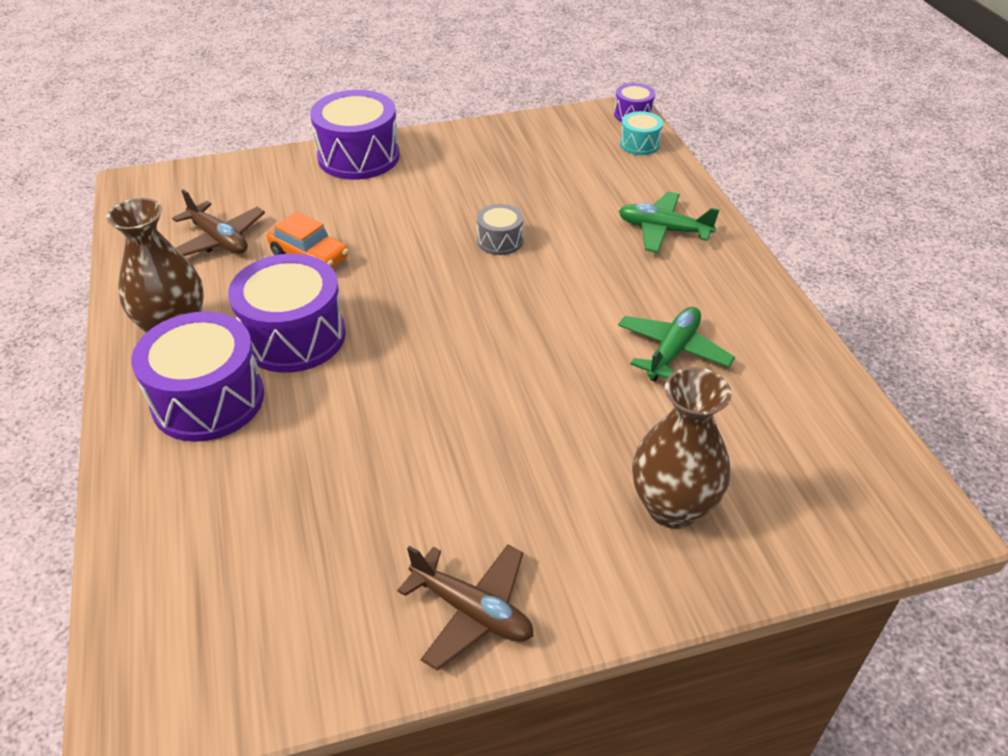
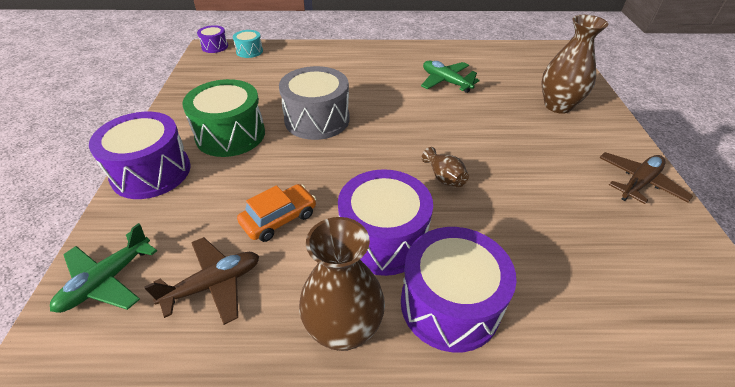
camera: 75 degrees left, 0 degrees up
grey drum [477,204,524,255] -> grey drum [279,66,350,140], size x1.99
green plane [619,192,720,253] -> green plane moved to [50,223,157,313]
none -> green drum [182,79,265,157]
none -> brown vase [421,147,469,187]

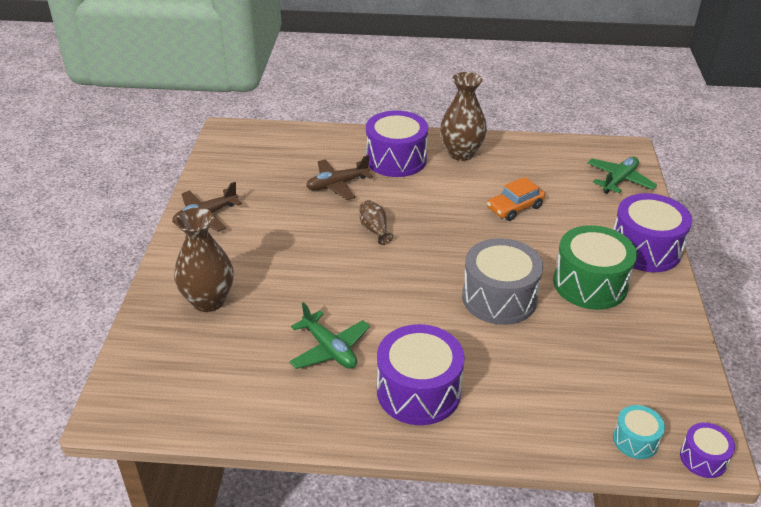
camera: 175 degrees left, 5 degrees down
brown plane [144,237,259,325] -> brown plane moved to [306,155,373,200]
purple drum [338,169,433,276] -> purple drum moved to [377,324,465,425]

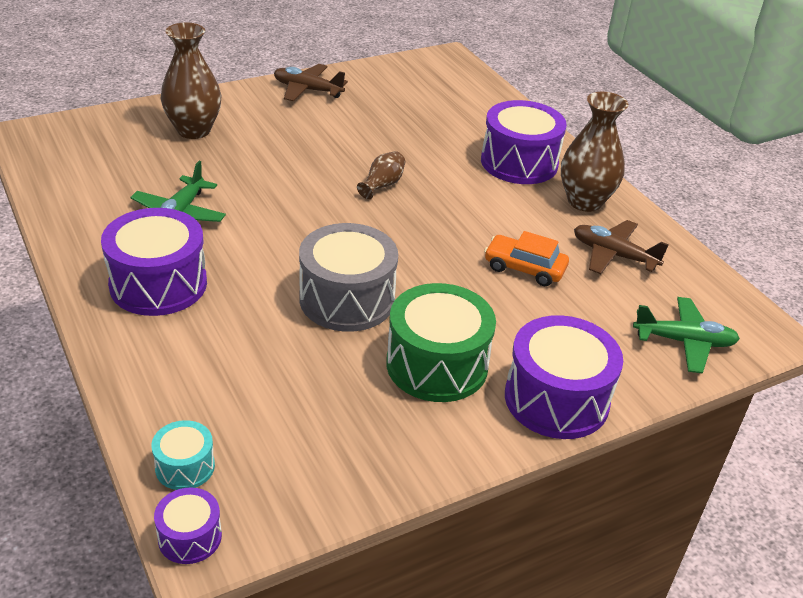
camera: 55 degrees right, 0 degrees up
brown plane [306,155,373,200] -> brown plane moved to [574,220,669,274]

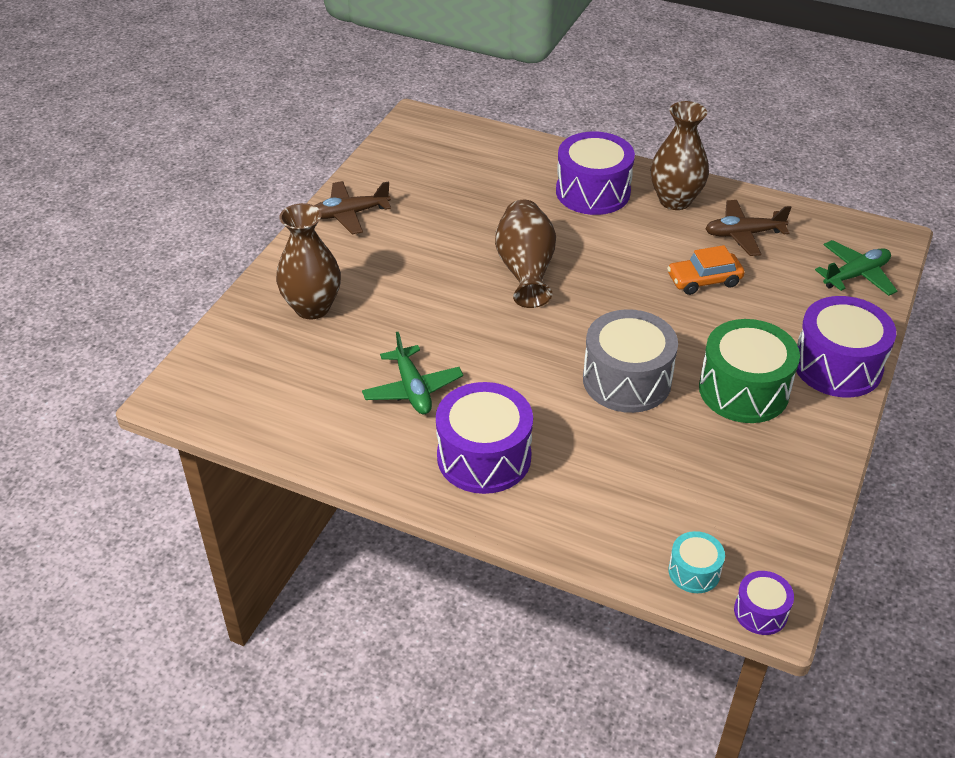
camera: 35 degrees left, 5 degrees up
brown vase [357,151,405,199] -> brown vase [495,200,556,308], size x1.95

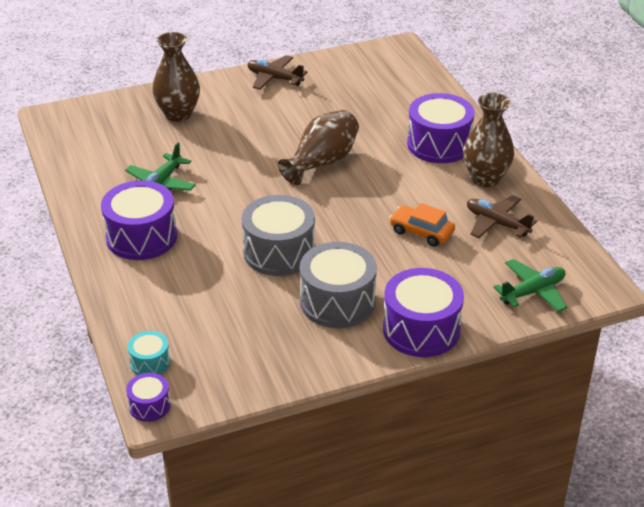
camera: 45 degrees right, 5 degrees down
green drum [699,319,800,423] -> grey drum [300,242,377,328]
green plane [815,240,897,296] -> green plane turned 45 degrees counterclockwise [493,259,567,312]

